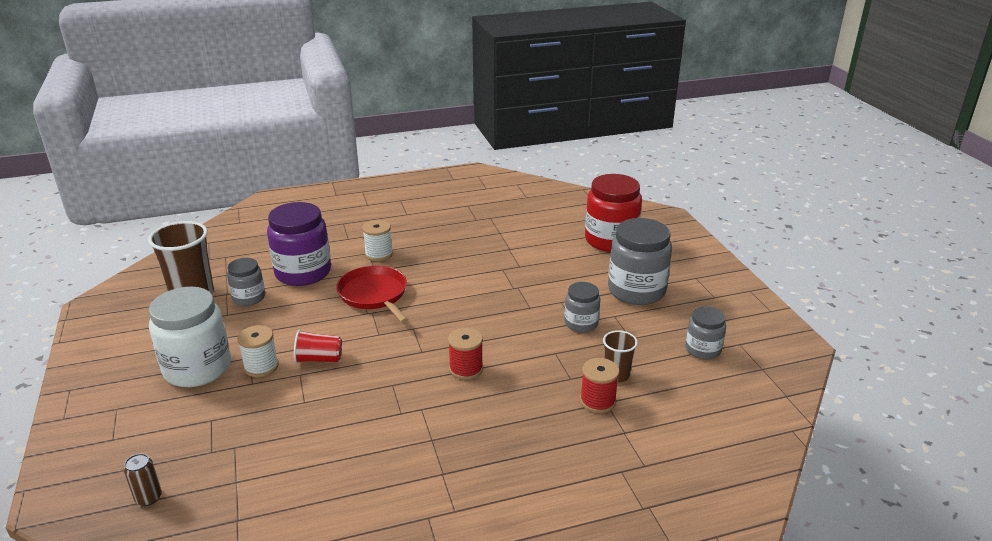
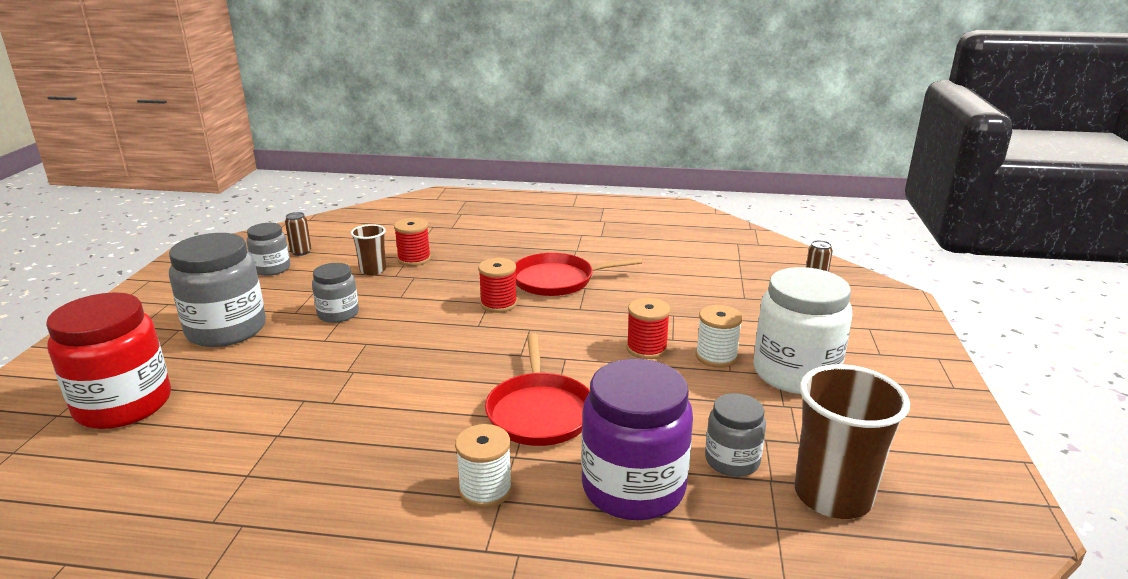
camera: 155 degrees left, 5 degrees down
red cup [294,330,342,363] -> red spool [626,298,670,359]
none -> brown can [285,212,312,256]
none -> red pan [515,253,642,296]

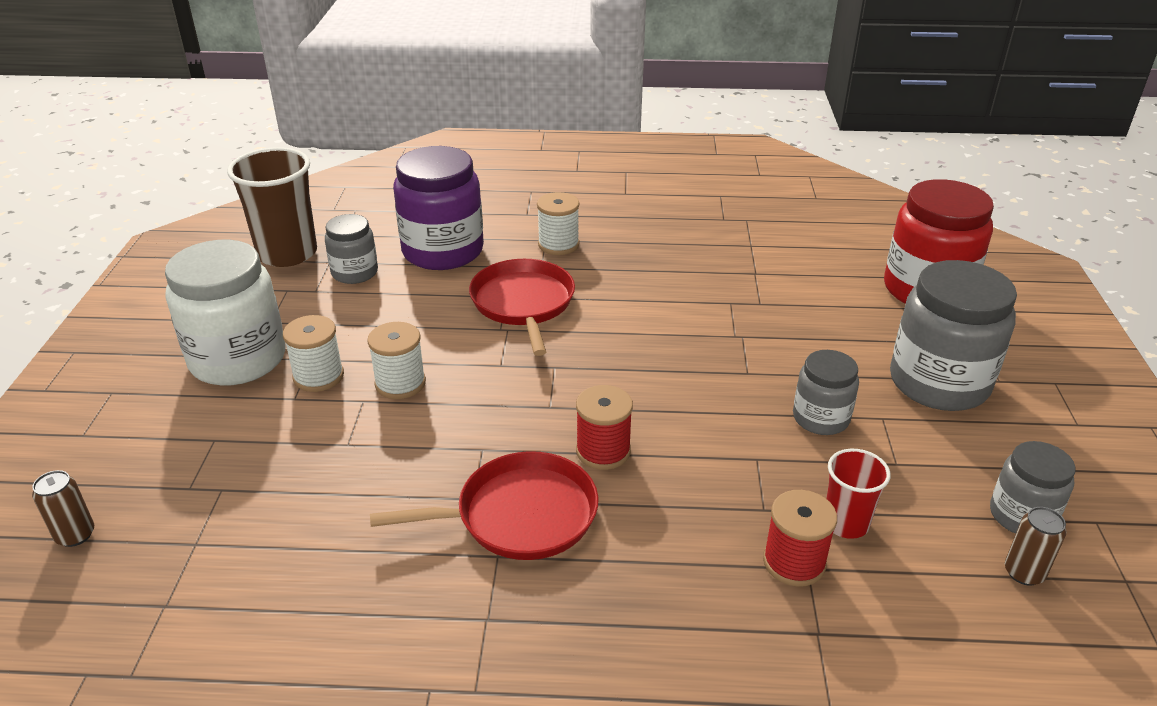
camera: 175 degrees right, 10 degrees up
brown cup [351,224,386,275] -> red cup [826,449,891,539]
red spool [626,298,670,359] -> white spool [367,322,426,399]

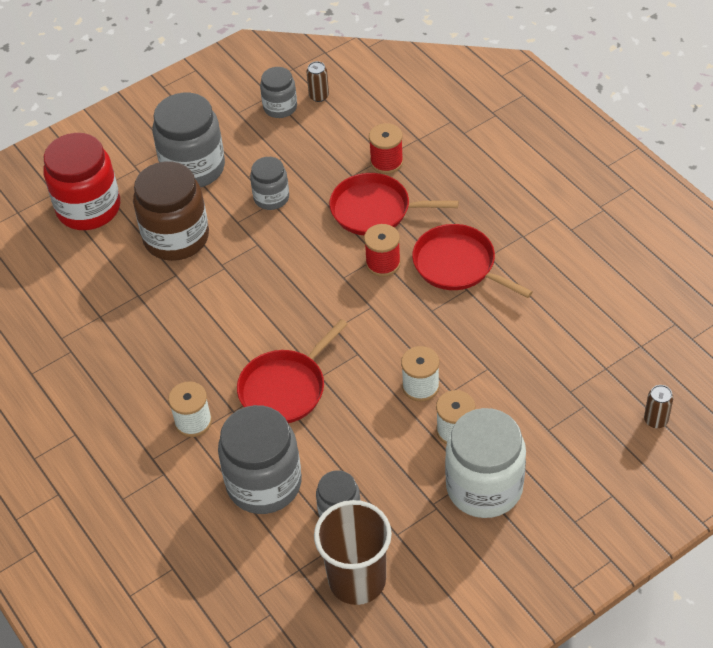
camera: 125 degrees left, 15 degrees up
purple jar [393,146,484,270] -> grey jar [218,405,302,514]
red cup [826,449,891,539] -> none
none -> brown jar [133,161,209,261]
none -> red pan [329,173,459,235]

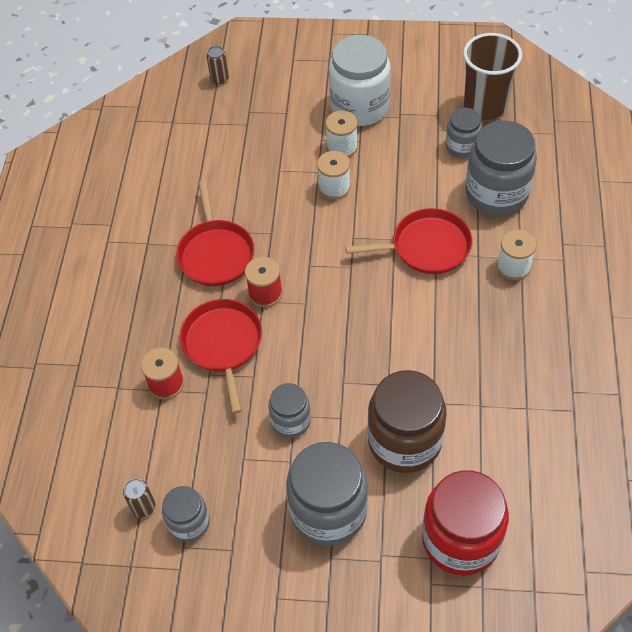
camera: 140 degrees left, 5 degrees up
red pan [329,173,459,235] -> red pan turned 150 degrees counterclockwise [180,299,262,414]

